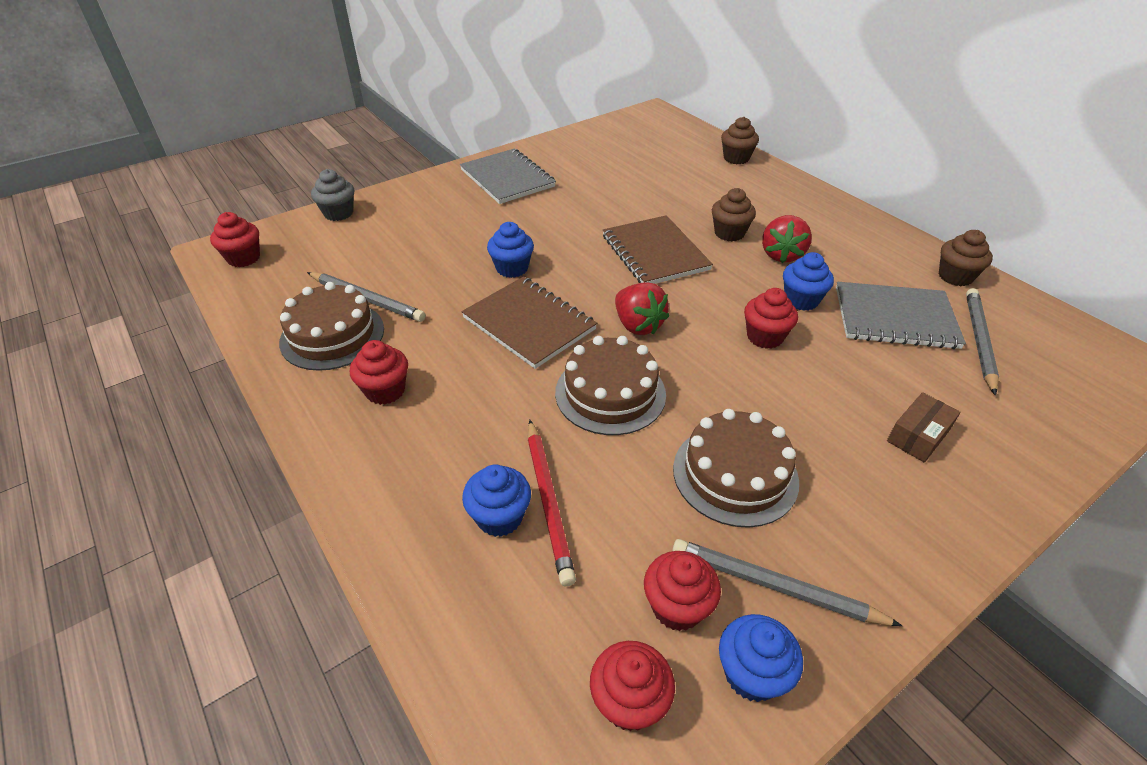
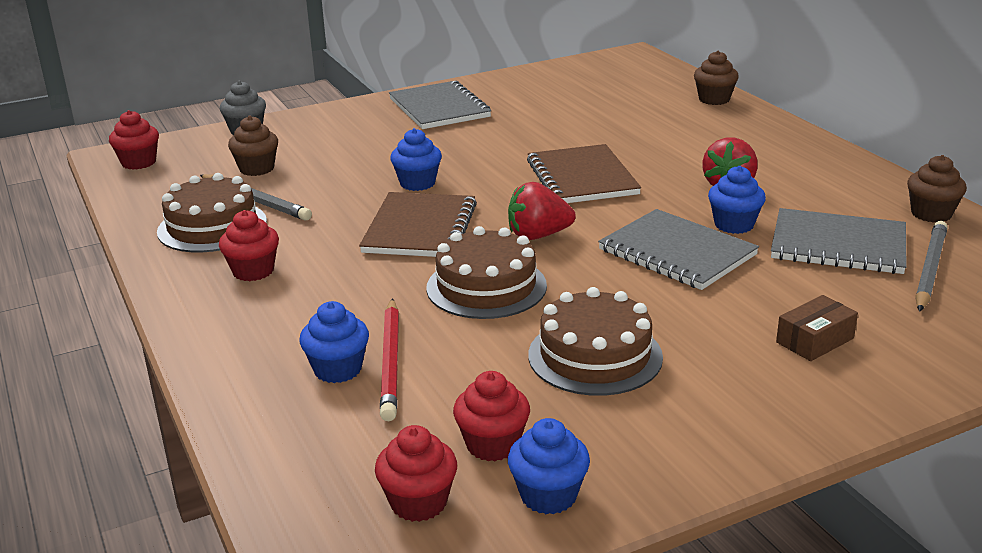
camera: 10 degrees right, 15 degrees down
brown notebook [462,277,597,369] -> brown notebook turned 45 degrees clockwise [359,192,477,257]
red strawberry [615,282,669,335] -> red strawberry turned 105 degrees clockwise [508,182,576,240]
grey pencil [673,539,902,626] -> none
brown cupcake [712,188,756,242] -> brown cupcake moved to [228,116,278,176]
red cupcake [744,288,798,349] -> grey notebook [598,209,759,290]

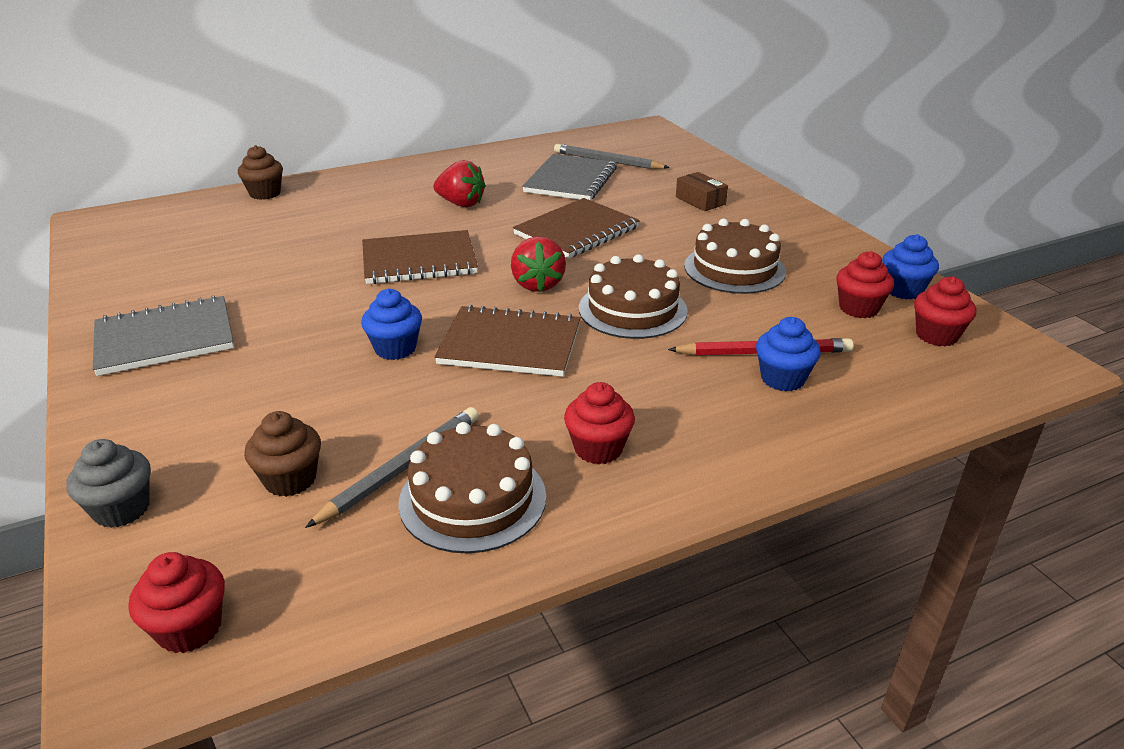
camera: 90 degrees left, 5 degrees up
grey notebook [598,209,759,290] -> brown notebook [513,198,640,259]
blue cupcake [708,166,766,234] -> none
brown cupcake [907,155,967,223] -> none

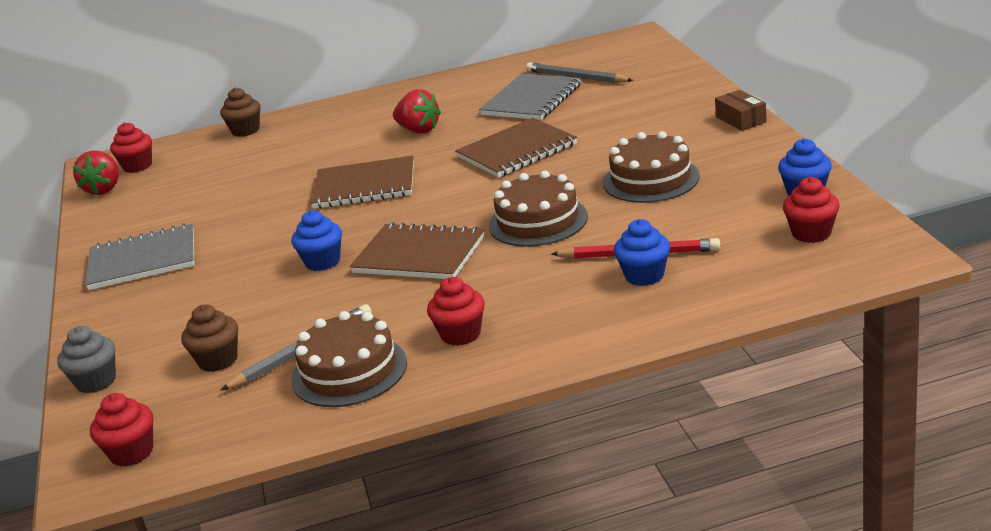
camera: 15 degrees right, 5 degrees down
red strawberry [511,236,566,292] -> red strawberry moved to [73,150,119,195]
brown box [676,172,728,211] -> brown box moved to [715,90,767,131]
red cupcake [836,251,894,318] -> red cupcake moved to [110,122,152,173]

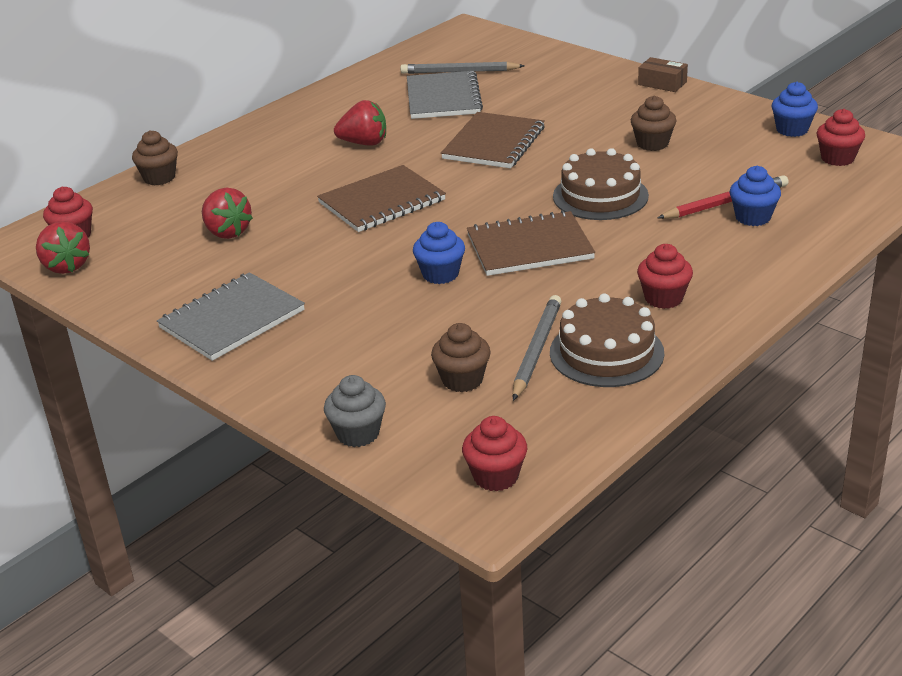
camera: 35 degrees left, 5 degrees up
brown cake [603,131,700,203] -> brown cupcake [631,96,676,151]
none -> red strawberry [202,188,253,239]

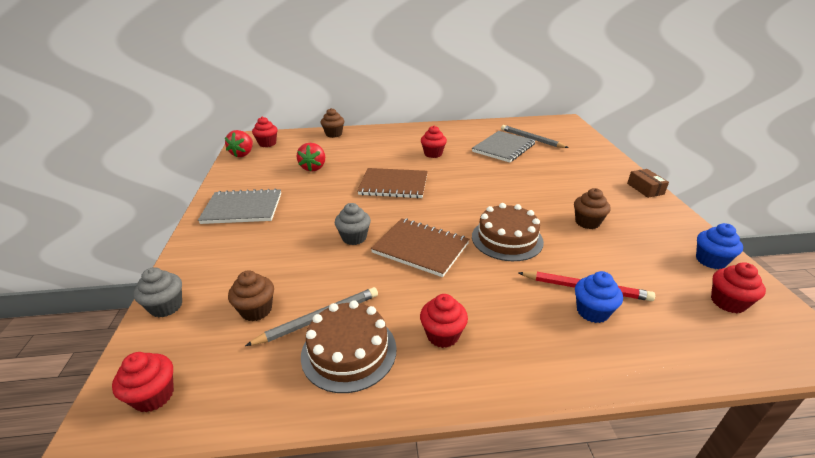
camera: 40 degrees right, 0 degrees up
red strawberry [334,100,386,146] -> red cupcake [421,126,447,158]
blue cupcake [413,222,465,284] -> grey cupcake [335,203,371,245]
brown notebook [441,112,545,168] -> none

